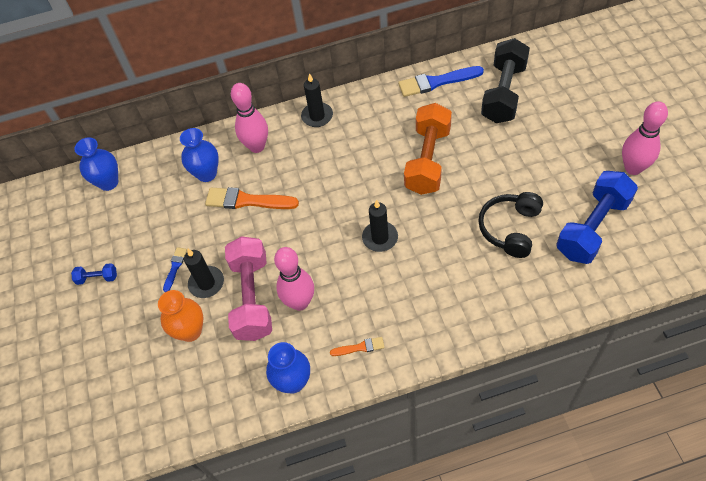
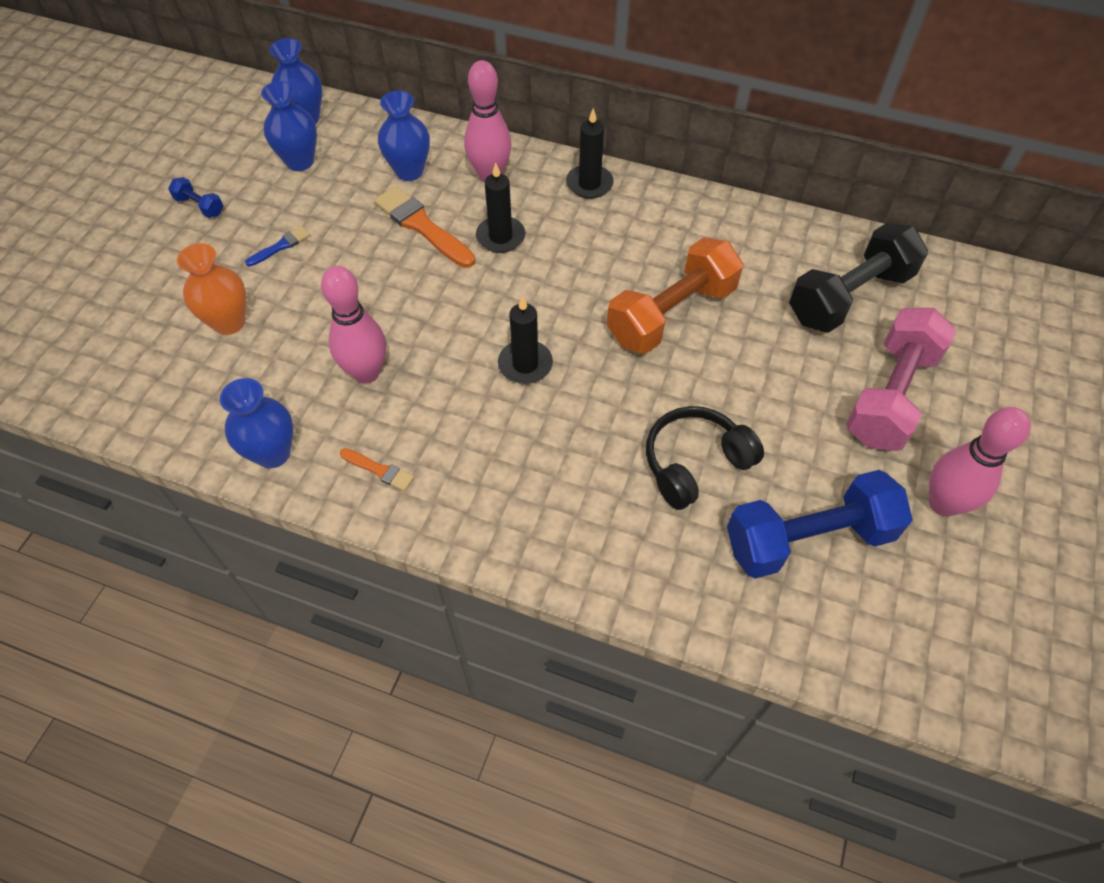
camera: 30 degrees right, 0 degrees up
black candle [184,249,224,298] -> black candle moved to [476,162,525,253]
pink dumbbell [225,236,272,341] -> pink dumbbell moved to [846,308,956,451]
blue brush [398,66,484,97] -> none
none -> blue vase [261,81,317,171]

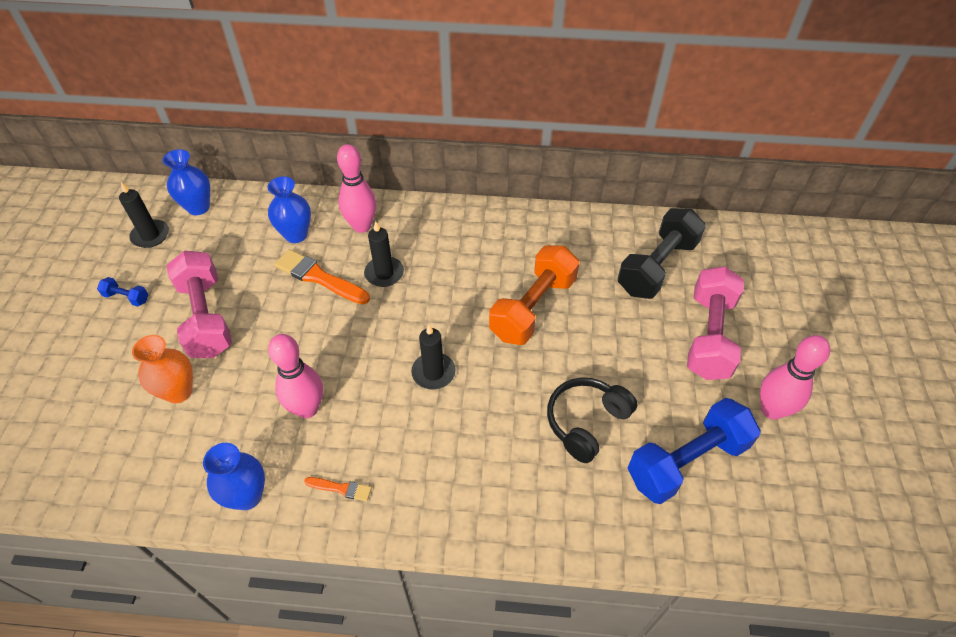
camera: 15 degrees left, 5 degrees down
blue brush [245,226,310,266] -> pink dumbbell [167,251,232,358]
blue vase [261,81,317,171] -> none
black candle [566,108,614,199] -> black candle moved to [119,182,169,248]

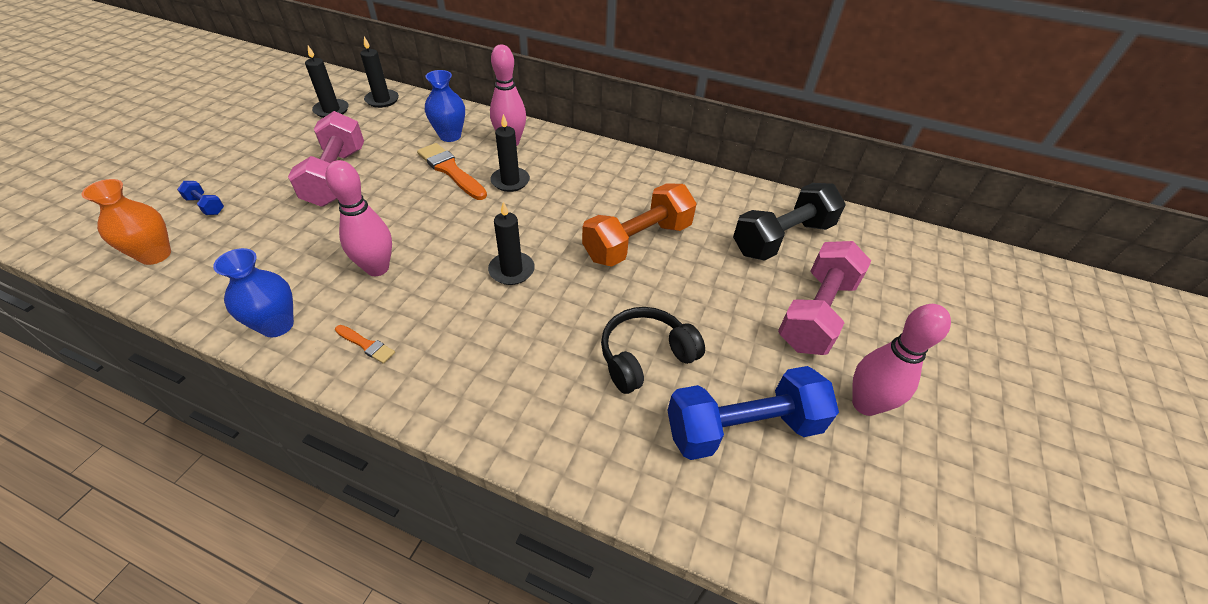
camera: 15 degrees right, 5 degrees down
blue dumbbell [97,277,149,306] -> blue dumbbell moved to [177,181,224,215]
orange vase [132,335,193,403] -> orange vase moved to [81,179,171,265]
blue vase [163,149,210,215] -> black candle [360,36,399,108]

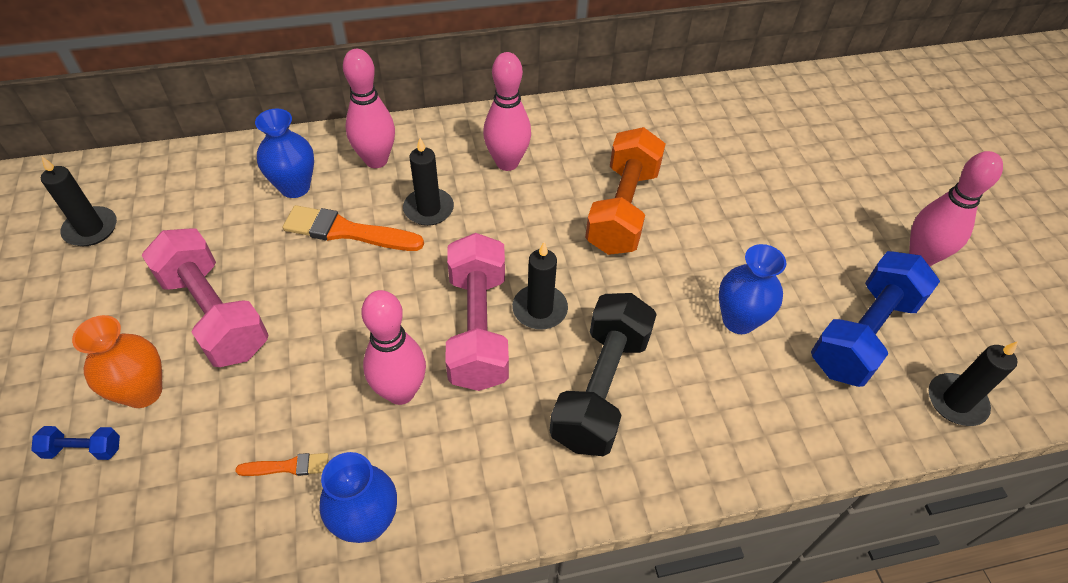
camera: 35 degrees left, 5 degrees up
orange vase [81,179,171,265] -> orange vase moved to [72,315,162,408]
orange brush [335,325,395,364] -> orange brush moved to [235,453,329,476]
black candle [360,36,399,108] -> black candle moved to [929,341,1018,426]
black headphones [601,307,705,394] -> blue vase [719,244,786,334]
black dumbbell [733,183,845,261] -> black dumbbell moved to [550,293,657,456]
pink dumbbell [778,241,871,355] -> pink dumbbell moved to [445,233,509,391]
none -> pink bowling pin [483,52,531,171]

